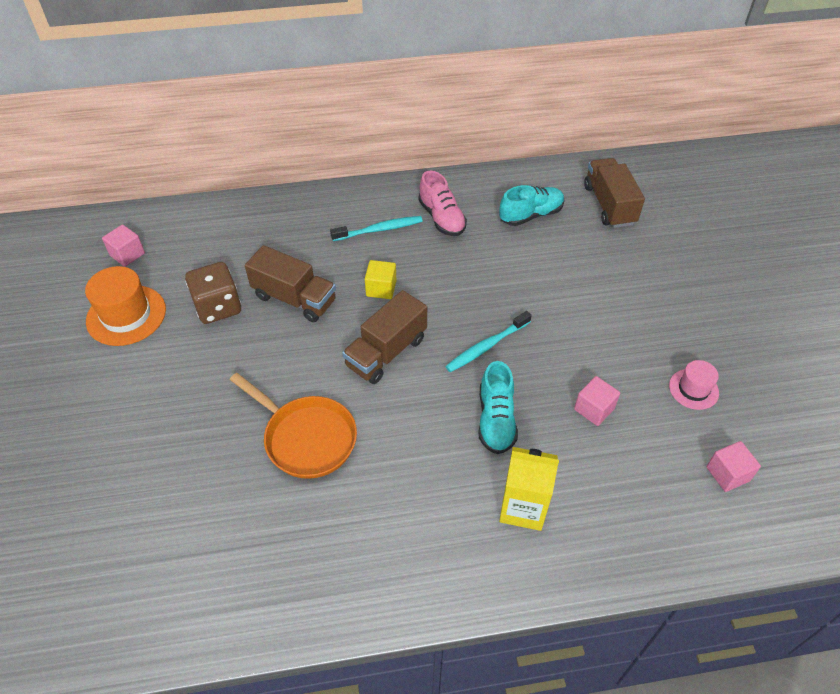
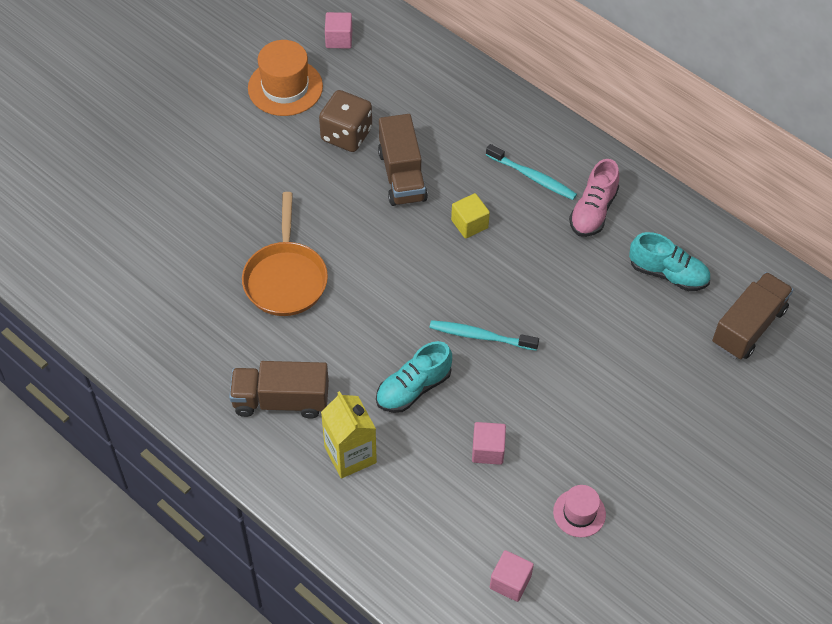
camera: 50 degrees right, 5 degrees up
brown truck [342,290,427,384] -> brown truck moved to [229,361,329,419]

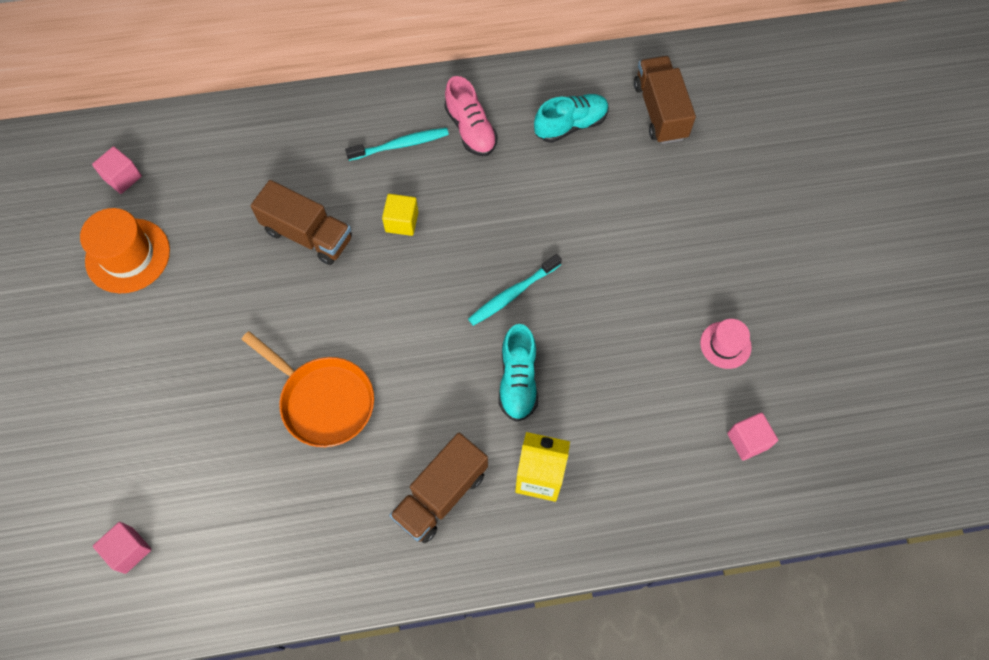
camera: 50 degrees left, 10 degrees up
brown dice [319,90,372,152] -> none
pink cube [472,422,506,465] -> pink cube moved to [93,522,151,574]

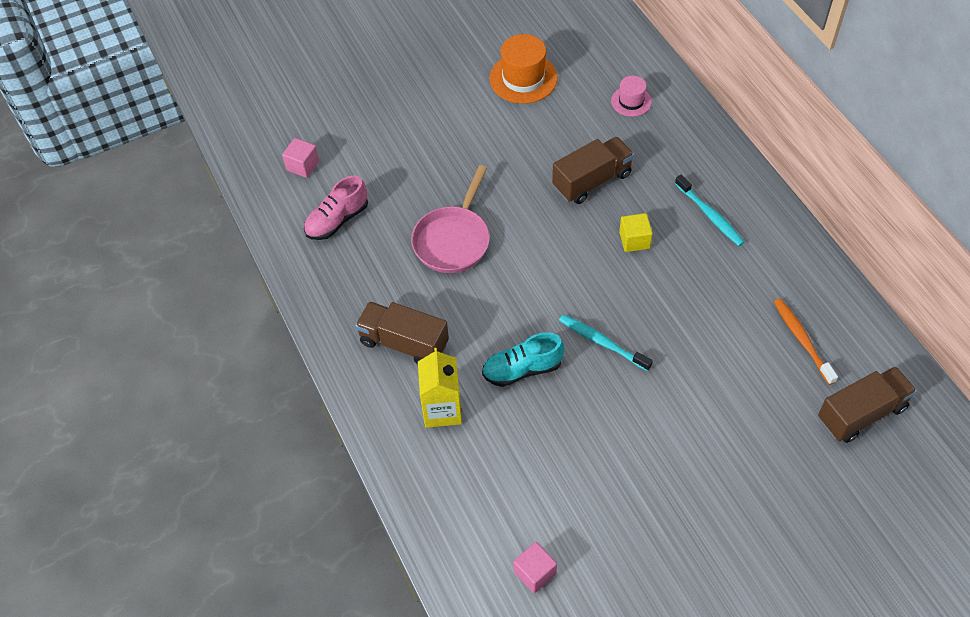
camera: 75 degrees right, 10 degrees down
pink cube [92,146,142,194] -> none
orange pan [241,331,374,447] -> pink pan [411,165,490,273]
brown truck [251,180,352,265] -> brown truck turned 135 degrees counterclockwise [552,137,634,204]
pink shoe [444,76,498,156] -> pink shoe moved to [304,176,368,240]
turquoise shoe [534,94,609,143] -> orange toothbrush [774,299,838,385]
pink hat [700,319,752,369] -> pink hat moved to [611,76,652,117]

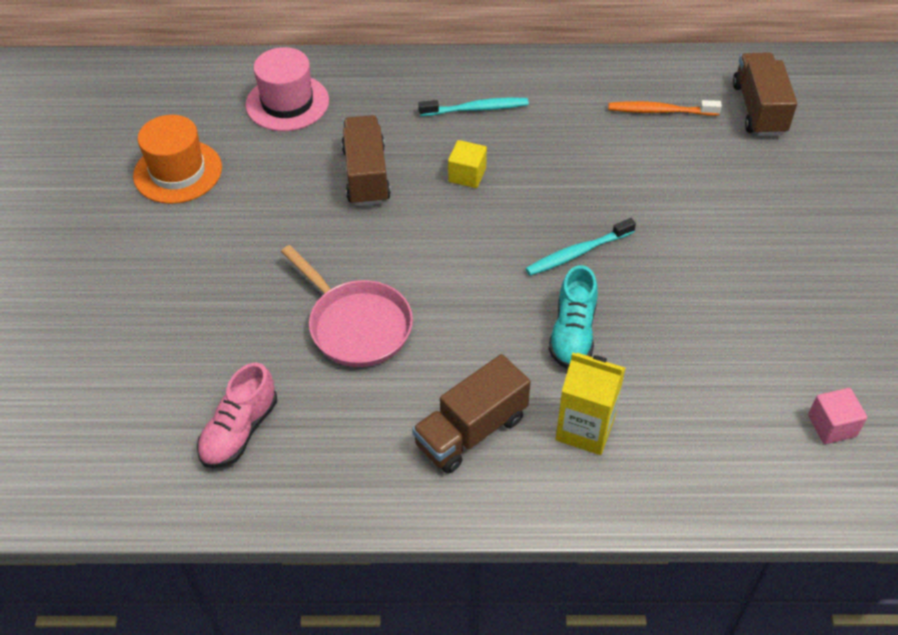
camera: 65 degrees left, 5 degrees down
pink cube [282,138,319,178] -> none
pink shoe [304,176,368,240] -> pink shoe turned 45 degrees clockwise [197,363,277,468]
pink hat [611,76,652,117] -> pink hat [246,47,329,131], size x1.71

